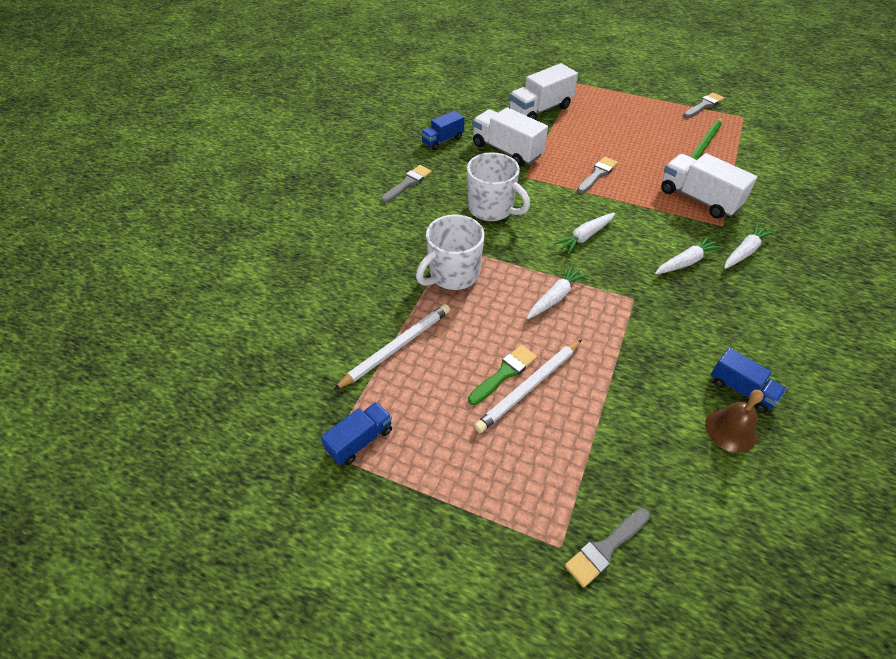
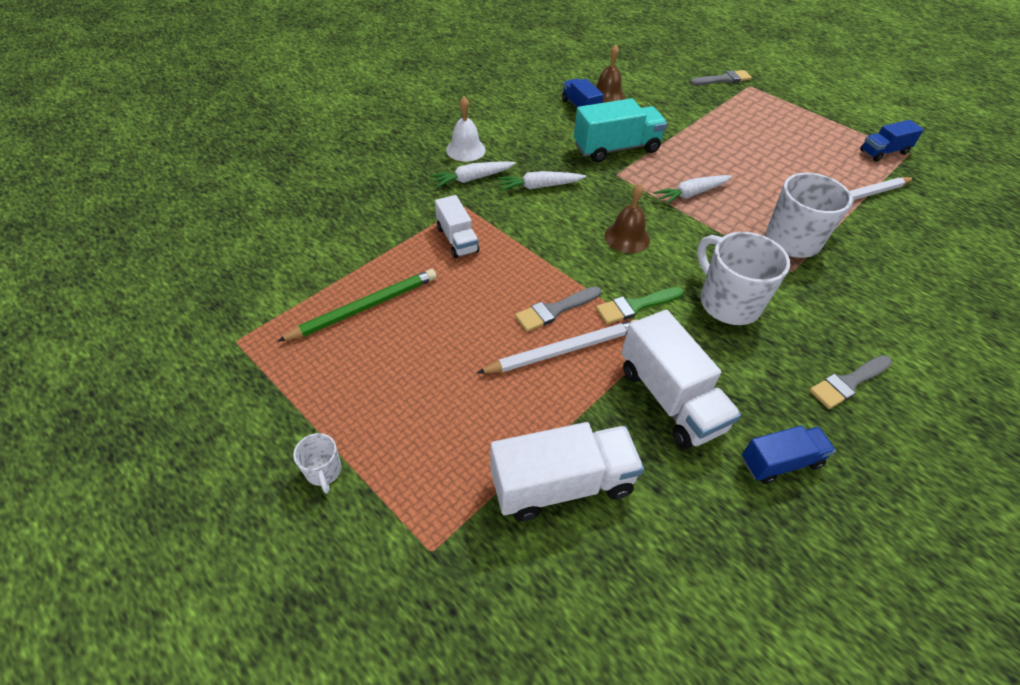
camera: 160 degrees left, 0 degrees up
green brush [468,345,537,405] -> green brush moved to [596,287,684,324]
white pencil [474,339,582,433] -> white pencil moved to [477,319,637,374]
white carrot [554,213,615,254] -> brown bell [605,183,650,253]
white truck [661,153,757,218] -> white truck [435,195,479,258], size x0.61
grey brush [683,92,724,118] -> none
none -> white mug [293,433,341,494]
none -> white bell [446,96,486,162]
none -> turquoise truck [574,98,667,162]

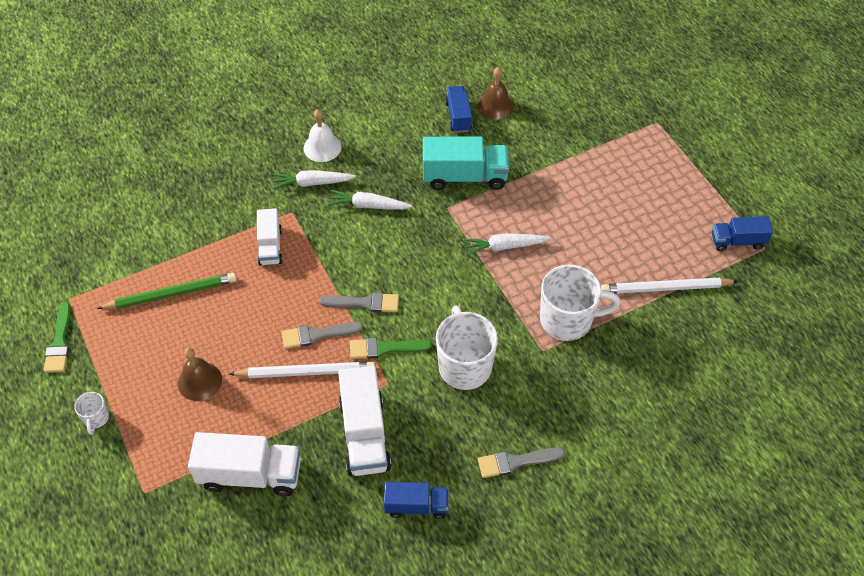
camera: 20 degrees right, 5 degrees up
brown bell [605,183,650,253] -> brown bell moved to [178,348,222,401]
grey brush [690,70,752,85] -> grey brush moved to [319,292,399,312]
none -> green brush [44,302,71,373]

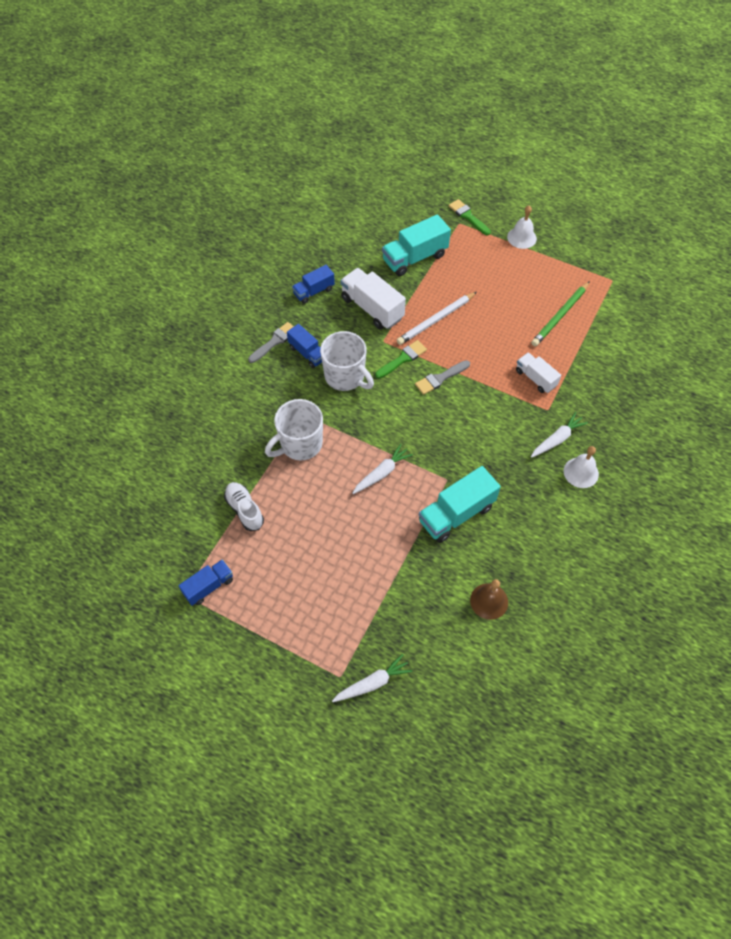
camera: 145 degrees right, 5 degrees up
green brush [44,302,71,373] -> green brush moved to [449,199,491,236]
white mug [74,392,109,435] -> white bell [507,205,537,249]
brown bell [178,348,222,401] -> none
white truck [188,432,301,496] -> turquoise truck [382,214,451,276]
grey brush [282,322,363,349] -> none
white carrot [328,190,412,210] -> white carrot moved to [332,654,412,702]
blue truck [445,86,472,133] -> blue truck moved to [287,324,322,368]
white pencil [601,277,739,294] -> white shoe [224,482,264,531]

